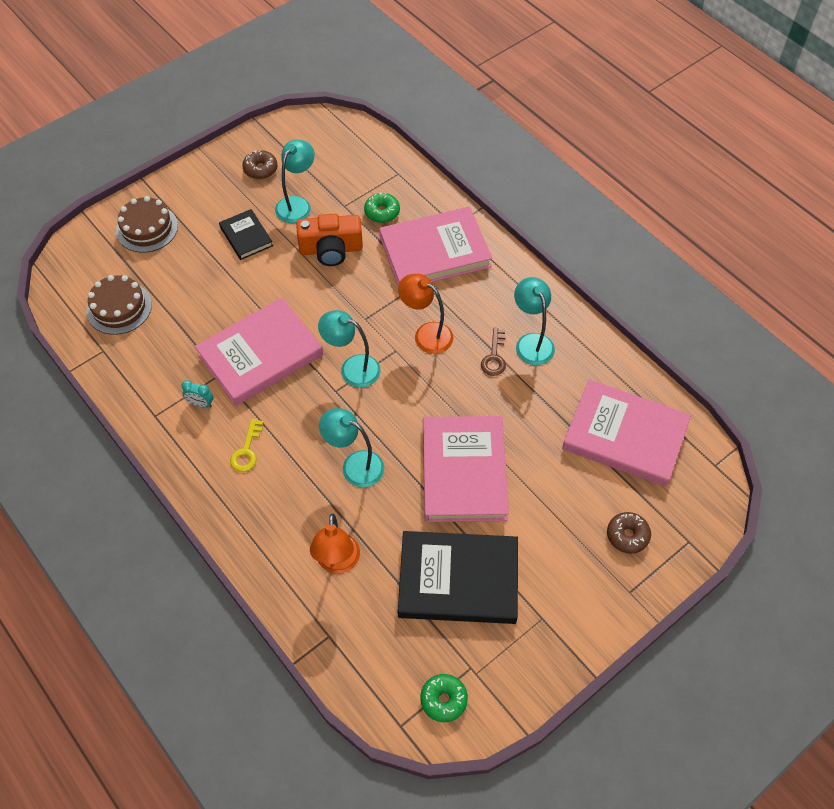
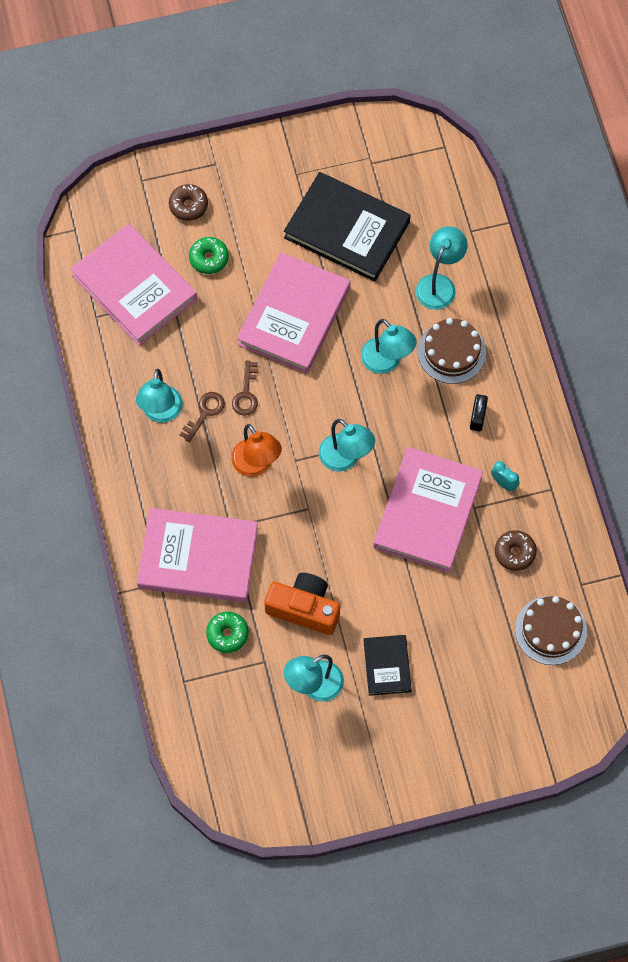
camera: 155 degrees left, 10 degrees up
brown cake [116,196,178,253] -> brown cake moved to [418,318,486,384]
pink book [195,298,323,406] -> pink book turned 60 degrees counterclockwise [373,447,483,573]
yellow key [230,419,264,472] -> black padlock [470,394,488,431]
brown donut [242,150,278,179] -> brown donut moved to [495,530,537,571]
orange lamp [310,514,360,574] -> turquoise lamp [416,226,468,310]
green donut [420,674,468,722] -> green donut moved to [189,237,229,274]
none -> brown key [232,361,258,416]

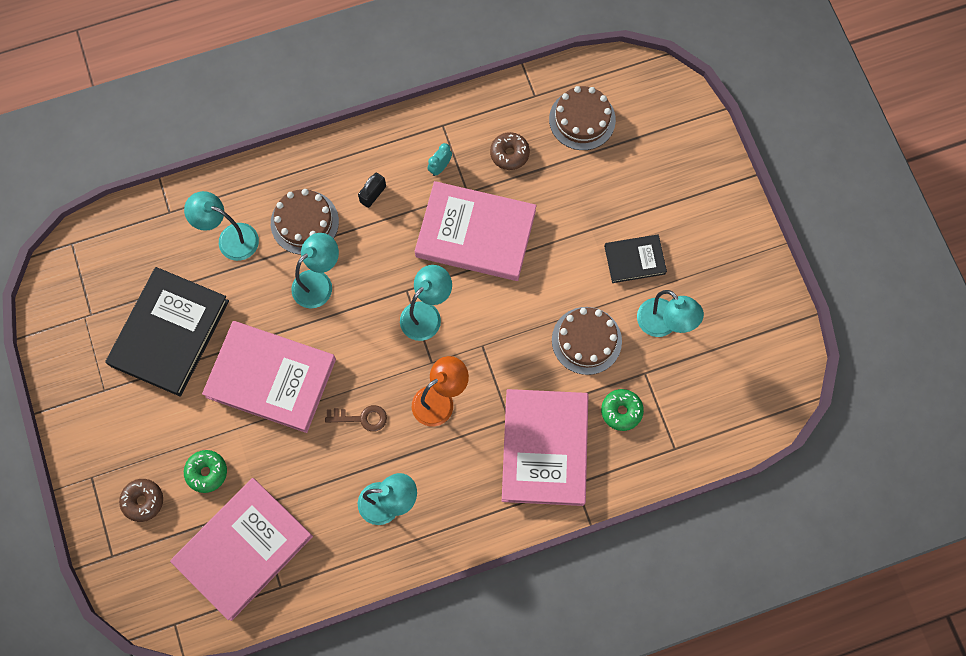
camera: 95 degrees left, 5 degrees up
brown key [180,392,225,442] -> none
orange camera [264,573,340,635] -> brown cake [552,307,622,375]
black padlock [470,394,488,431] -> black padlock turned 60 degrees counterclockwise [358,173,386,208]

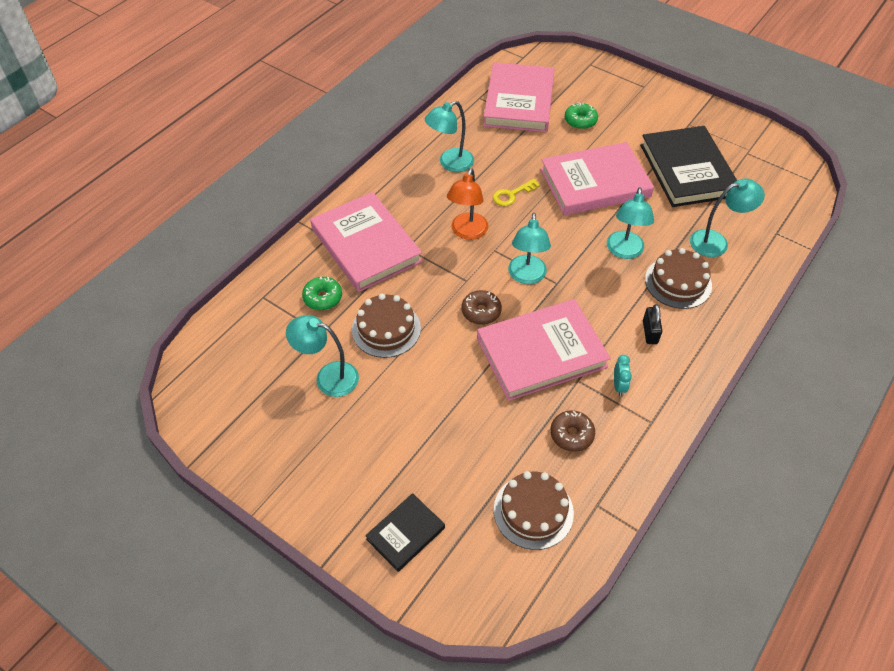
camera: 145 degrees right, 20 degrees down
brown donut [119,479,163,522] -> brown donut moved to [461,290,502,325]
brown key [325,405,387,432] -> yellow key [493,179,540,206]
black book [604,234,667,283] -> black book moved to [365,493,445,572]

